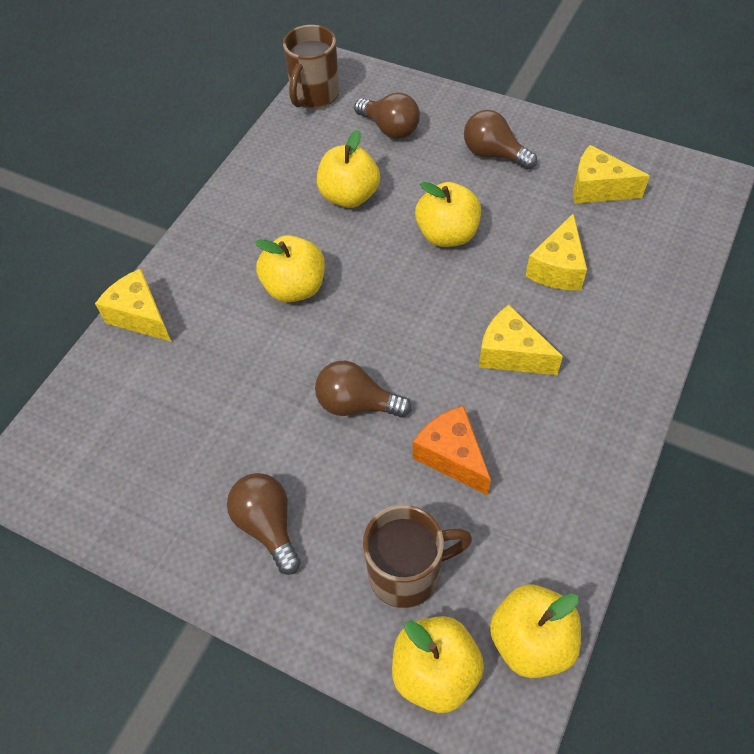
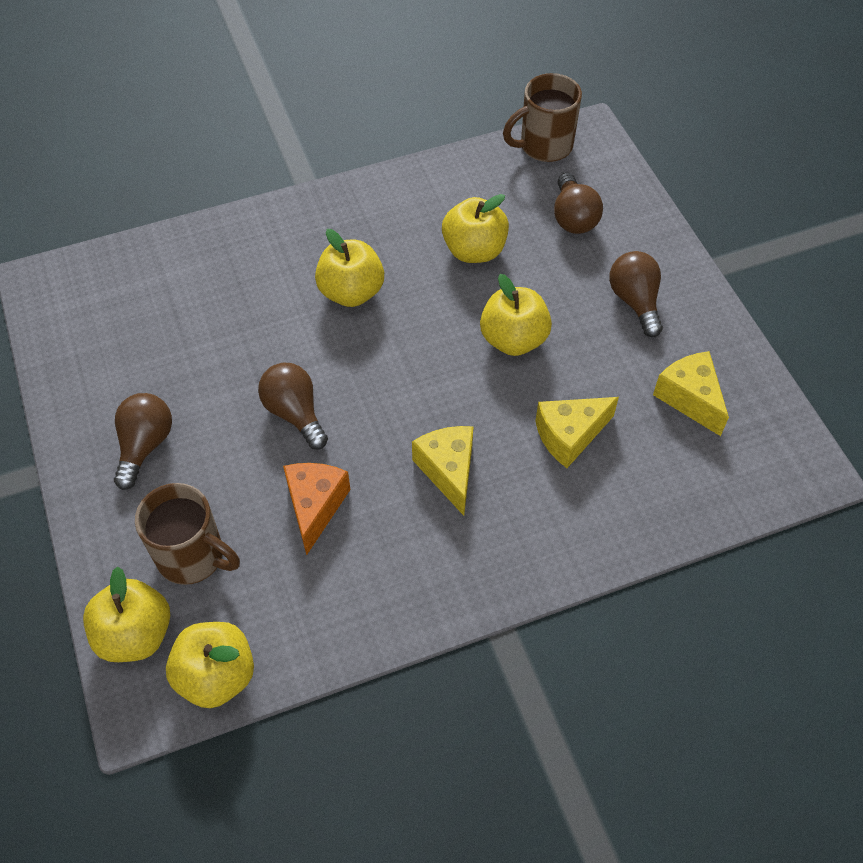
camera: 40 degrees right, 0 degrees up
yellow cheese [95,269,171,341] -> none

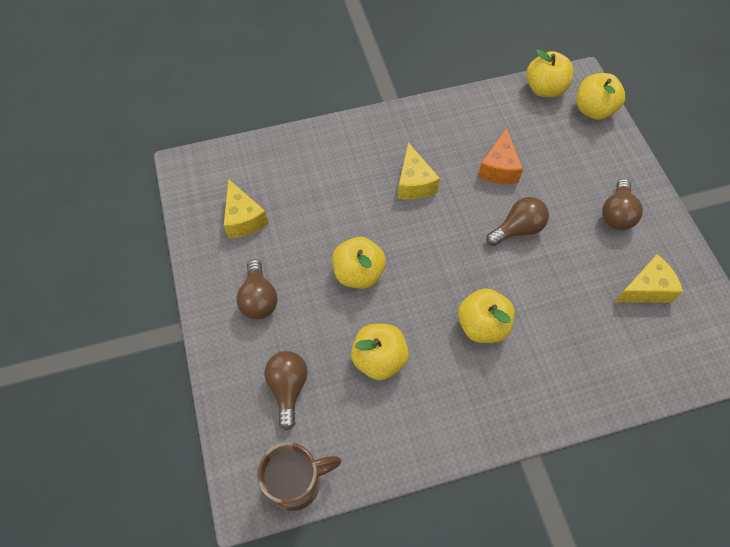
camera: 175 degrees left, 5 degrees up
brown mug [135,483,240,585] -> none
brown light bulb [258,363,328,449] -> brown light bulb turned 90 degrees counterclockwise [486,197,549,246]
yellow cheese [535,397,619,468] -> yellow cheese moved to [615,254,683,303]

